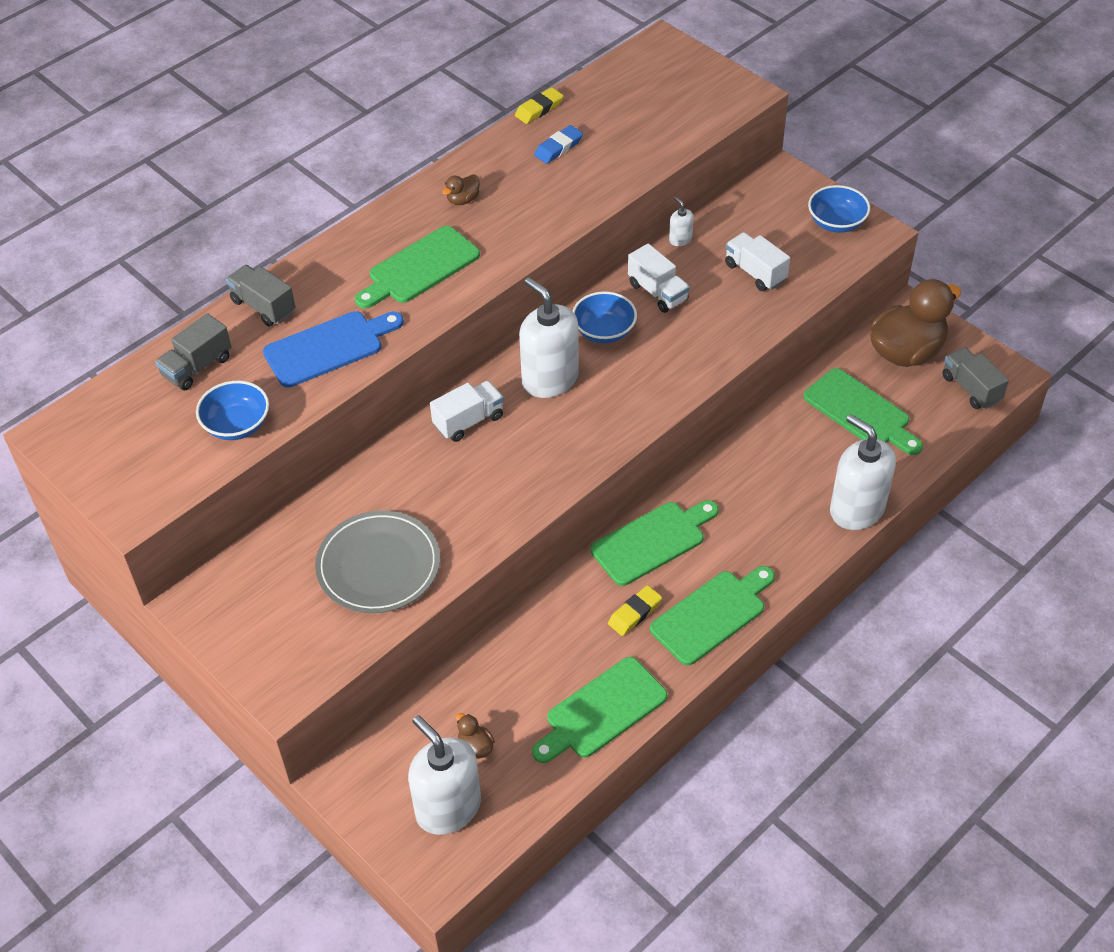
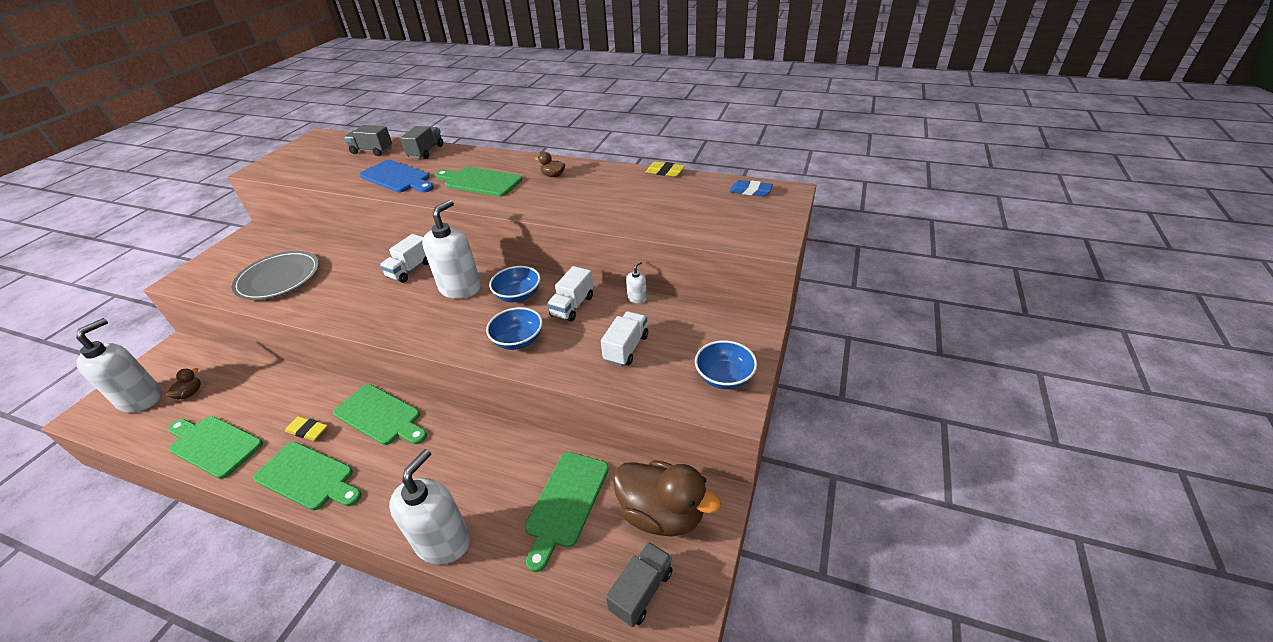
camera: 65 degrees right, 10 degrees down
blue bowl [196,381,269,440] -> blue bowl moved to [486,307,543,350]
white truck [430,381,504,442] -> white truck turned 90 degrees clockwise [379,234,429,283]
blue eraser [534,125,583,164] -> blue eraser moved to [730,180,773,196]

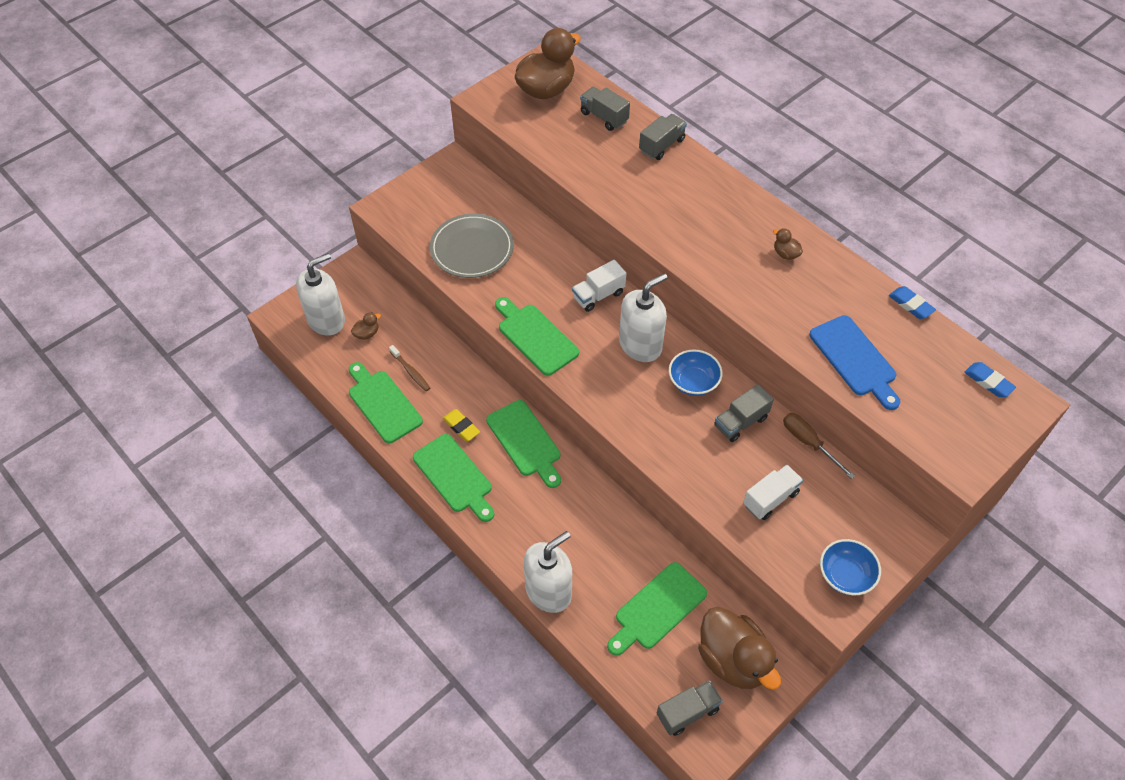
camera: 25 degrees right, 15 degrees up
blue cutting board [360,160,434,192] -> blue cutting board moved to [809,315,900,410]
green cutting board [435,167,522,197] -> green cutting board moved to [495,297,579,376]
blue bowl [486,307,543,350] -> none
white truck [547,266,593,322] -> grey truck [714,384,774,442]
white soap dispenser [626,261,647,304] -> brown screwdriver [783,413,855,479]
yellow eraser [646,161,685,177] -> blue eraser [889,286,936,319]
none -> brown toothbrush [389,345,430,391]
none -> brown duck [515,28,581,99]

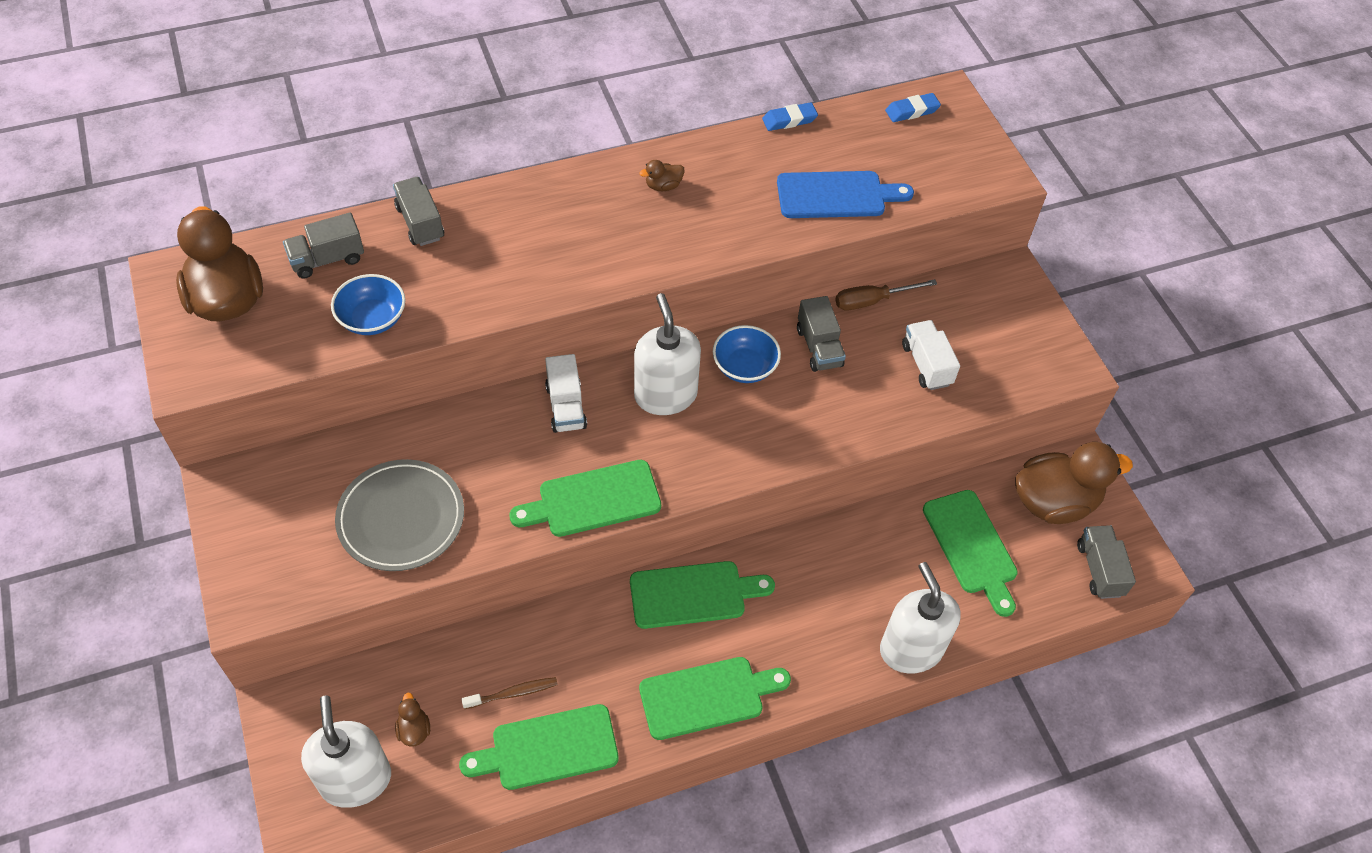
camera: 70 degrees left, 0 degrees up
yellow eraser [443,409,480,441] -> none
blue bowl [820,539,881,595] -> blue bowl moved to [331,274,406,335]

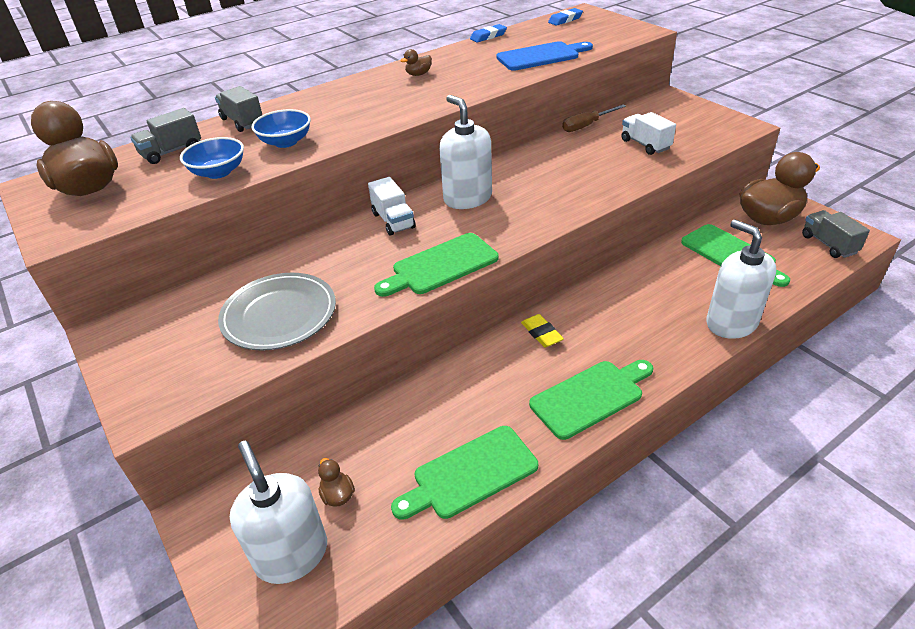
camera: 10 degrees left, 15 degrees down
brown toothbrush [461,677,558,709] -> none
green cutting board [630,561,775,629] -> yellow eraser [521,314,564,347]
blue bowl [713,325,781,383] -> blue bowl moved to [251,109,311,148]
grey truck [797,296,846,372] -> none

